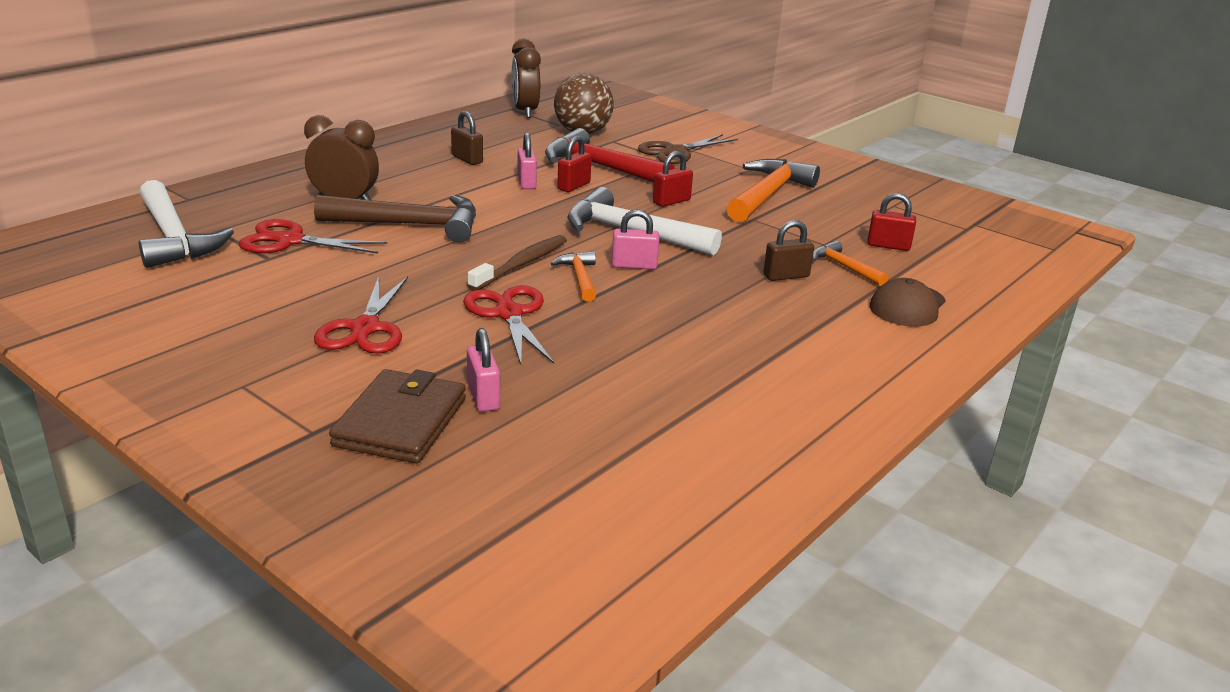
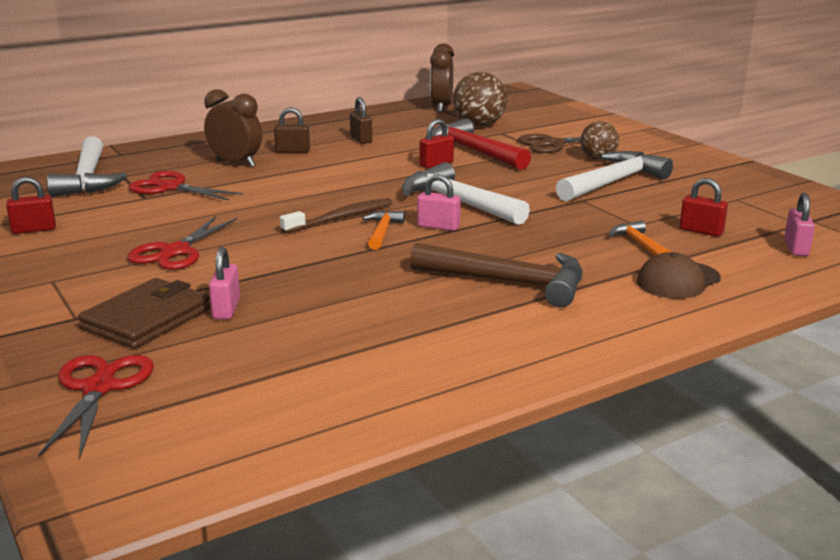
camera: 20 degrees right, 5 degrees down
brown hammer [314,195,476,243] -> brown hammer moved to [410,243,582,308]
red scissors [463,285,554,364] -> red scissors moved to [38,355,154,457]
pink padlock [518,132,537,189] -> pink padlock moved to [784,193,815,256]
red padlock [653,151,693,207] -> red padlock moved to [6,177,56,234]
orange hammer [727,159,820,222] -> white hammer [556,151,673,202]
brown padlock [763,220,814,281] -> brown padlock moved to [274,107,310,153]
none -> brown ball [580,121,619,160]

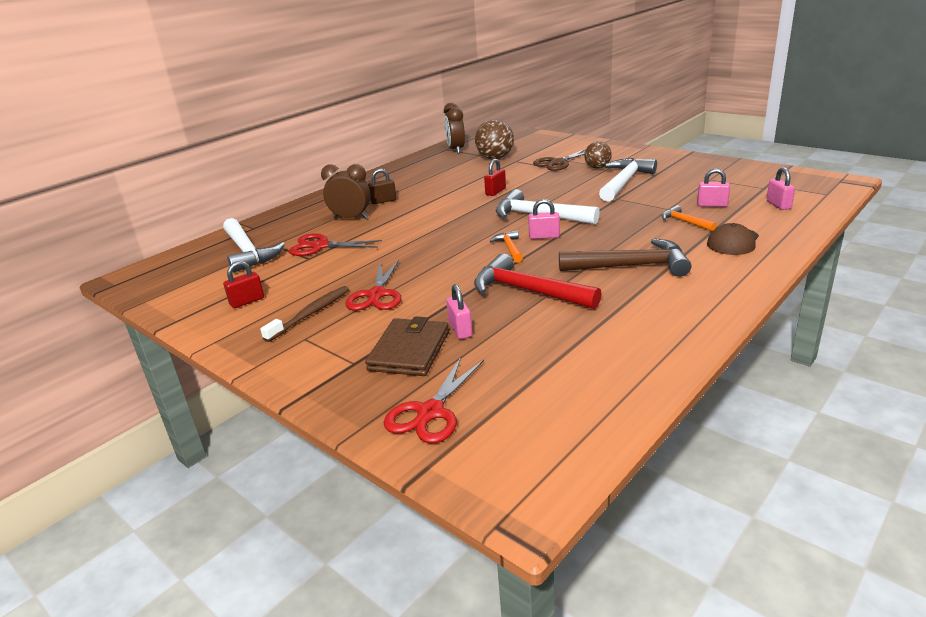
camera: 15 degrees left, 5 degrees up
red scissors [38,355,154,457] -> red scissors turned 135 degrees counterclockwise [384,357,484,443]
brown toothbrush [280,198,393,234] -> brown toothbrush moved to [260,286,349,342]
brown padlock [350,97,372,144] -> none
red hammer [425,118,531,170] -> red hammer moved to [474,253,601,309]
red padlock [680,178,728,237] -> pink padlock [697,168,730,207]

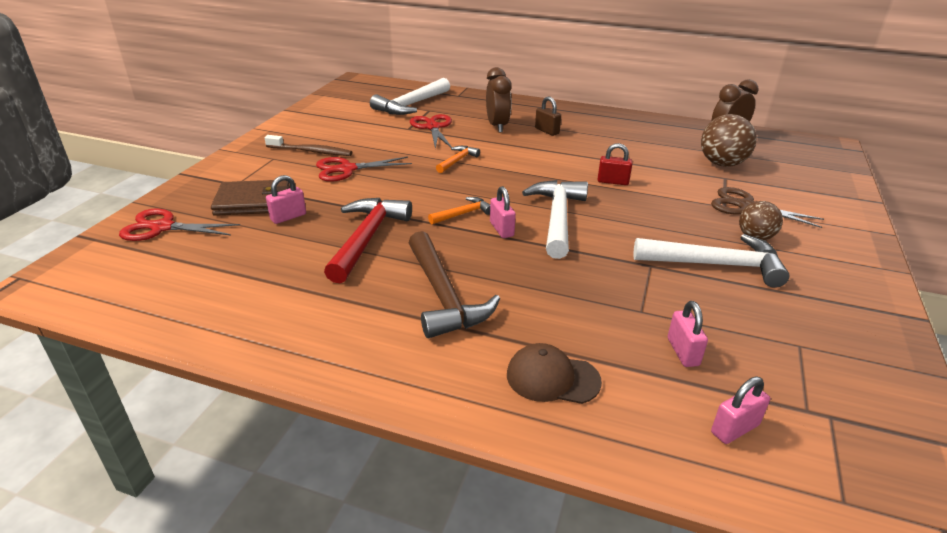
camera: 65 degrees right, 5 degrees up
red padlock [223,261,264,308] -> none
orange hammer [661,205,717,231] -> orange hammer moved to [436,146,480,173]

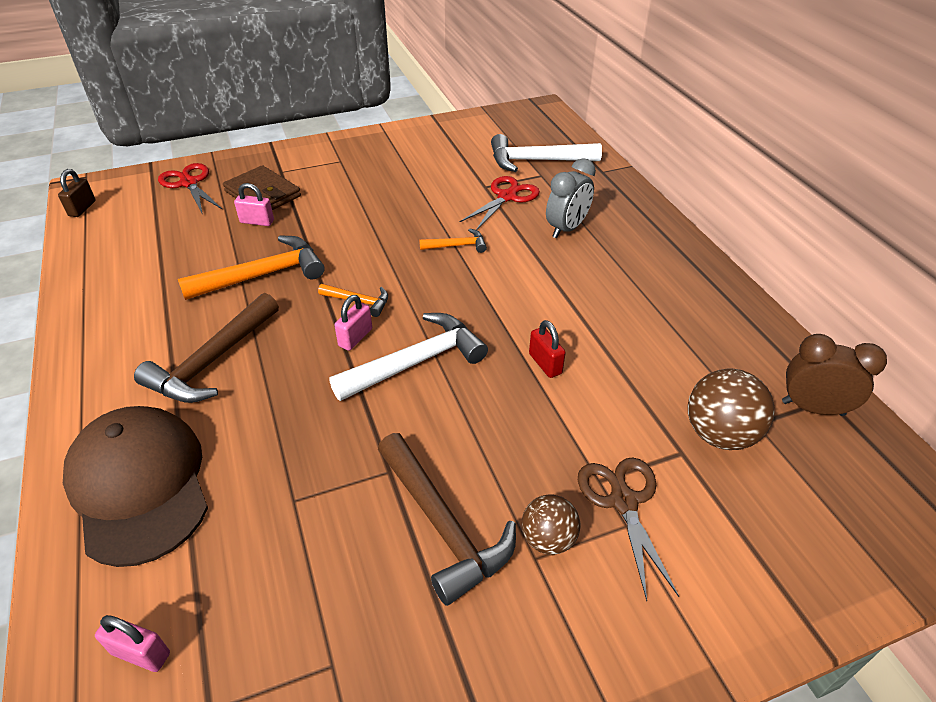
camera: 50 degrees right, 10 degrees up
brown toothbrush [265,135,352,156] -> none
red scissors [316,157,412,182] -> none
red hammer [324,198,412,284] -> orange hammer [178,236,325,300]
brown clock [486,67,512,133] -> grey clock [546,158,596,238]
brown cap [507,343,602,404] -> brown cap [63,406,208,567], size x1.91
brown padlock [535,97,561,136] -> brown padlock moved to [58,169,95,217]
white hammer [633,234,789,288] -> brown hammer [378,433,516,606]
pink padlock [668,301,708,367] -> none

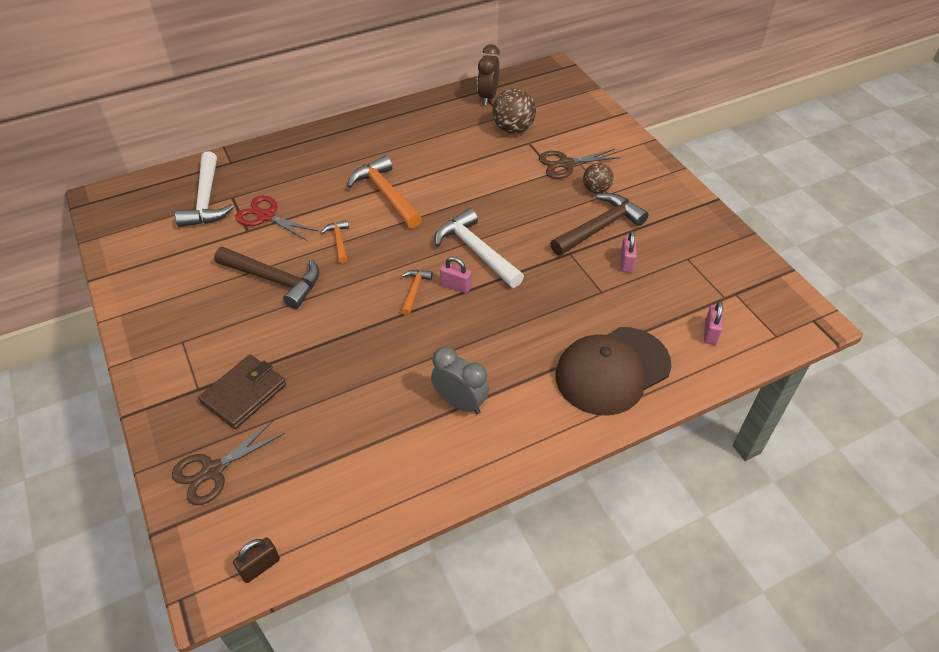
camera: 95 degrees left, 5 degrees up
brown padlock [58,169,95,217] -> brown padlock turned 45 degrees counterclockwise [233,538,280,583]
brown hammer [134,293,279,403] -> brown hammer moved to [214,247,320,309]
red scissors [158,163,223,215] -> brown scissors [172,420,285,505]
orange hammer [178,236,325,300] -> orange hammer moved to [347,155,422,228]
pink padlock [234,183,274,226] -> pink padlock moved to [621,231,637,272]
red padlock [529,320,566,378] -> none
grey clock [546,158,596,238] -> grey clock moved to [431,346,489,414]

